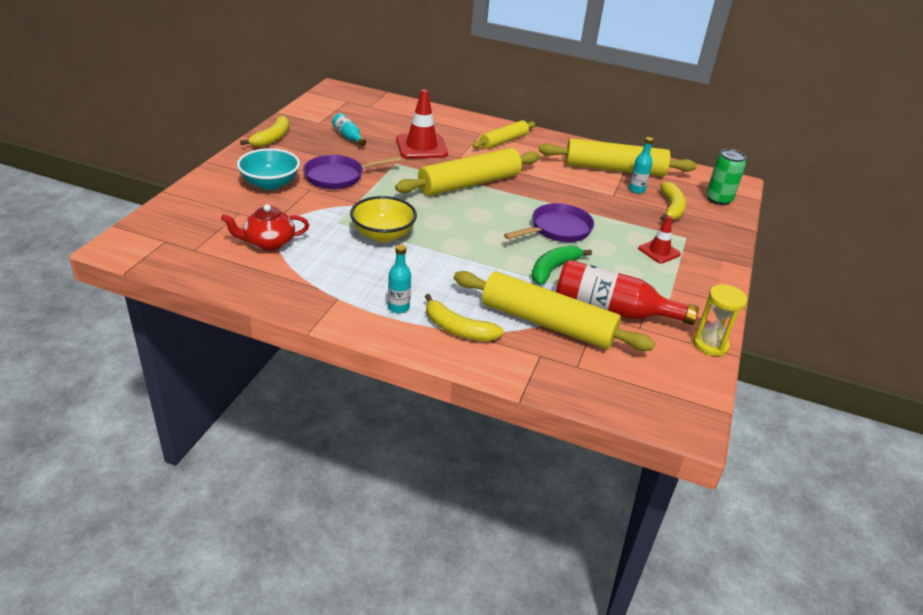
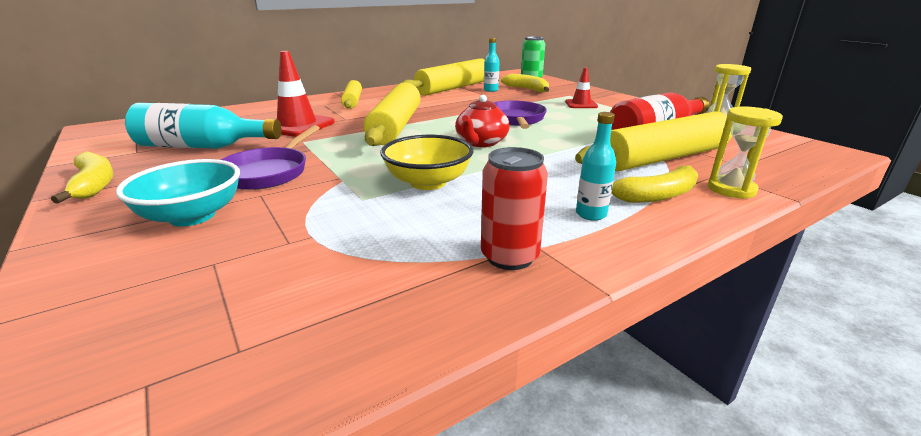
camera: 50 degrees left, 10 degrees down
red teapot [221,204,309,251] -> red teapot moved to [455,95,510,147]
turquoise bottle [332,113,366,146] -> turquoise bottle [125,103,282,149], size x1.91
green banana [532,245,592,285] -> none
none -> red can [481,147,548,270]
none -> yellow hourglass [708,106,783,199]

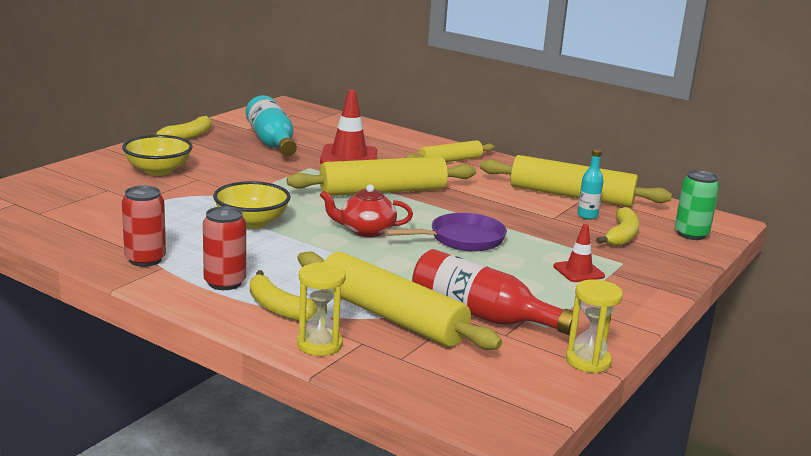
camera: 65 degrees right, 5 degrees down
turquoise bowl [116,159,240,226] -> yellow bowl [122,135,193,176]
purple pan [221,125,320,190] -> none
turquoise bottle [576,112,616,221] -> red can [203,206,246,290]

